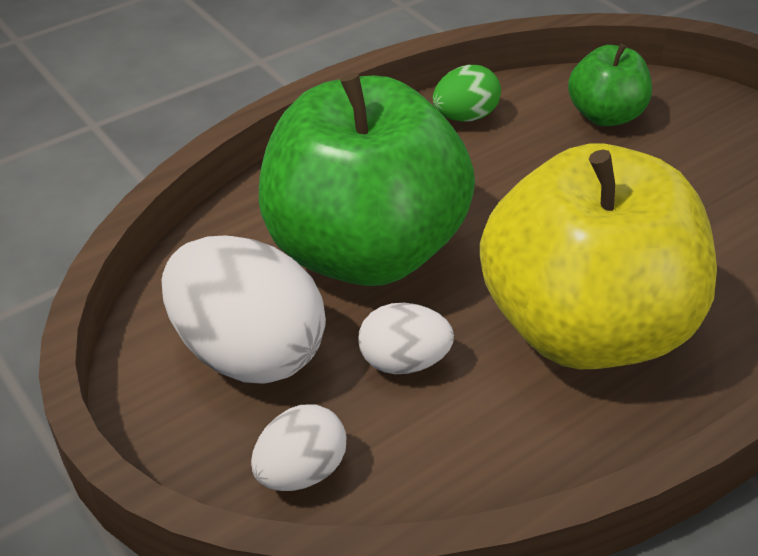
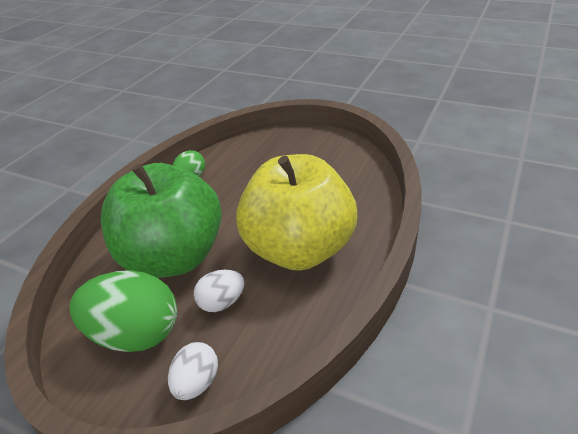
camera: 25 degrees left, 5 degrees down
white egg [161,236,326,384] -> green egg [70,270,177,352]
green apple [568,44,652,126] -> none

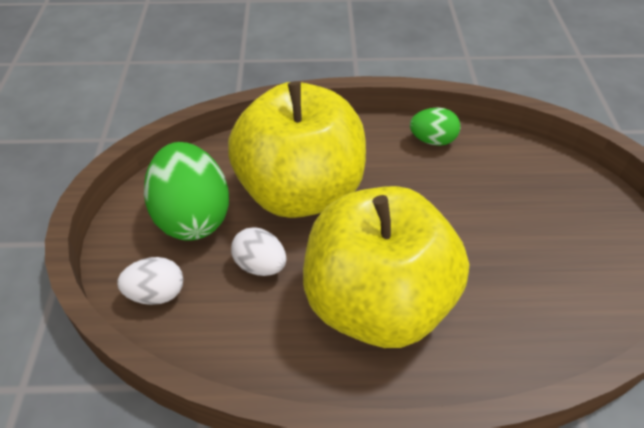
camera: 60 degrees right, 10 degrees up
green apple [101,163,222,278] -> yellow apple [228,81,366,218]

